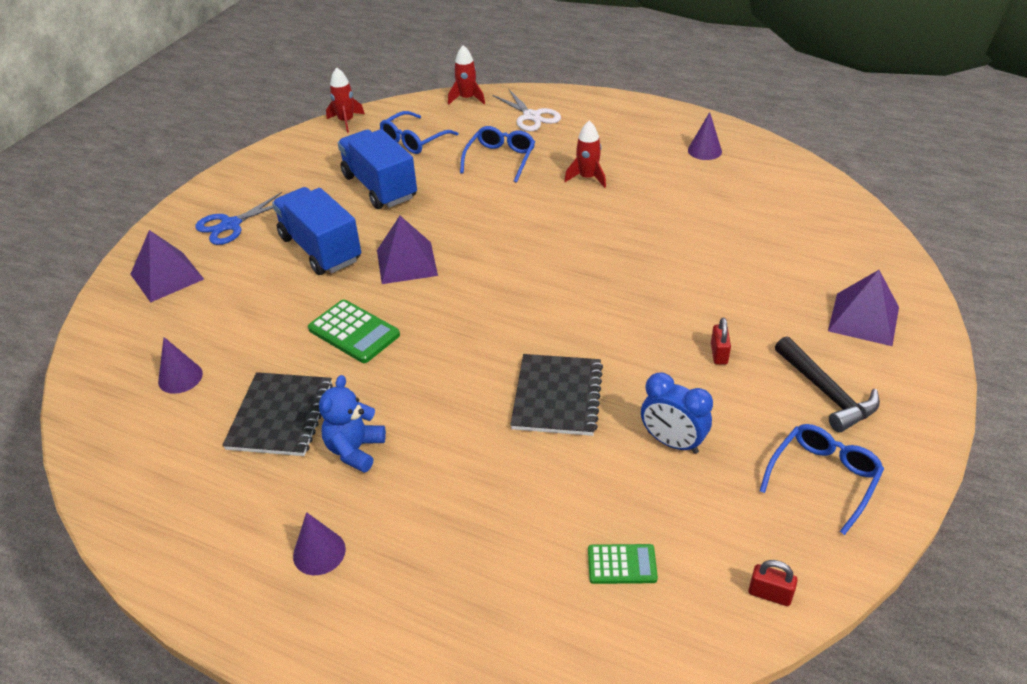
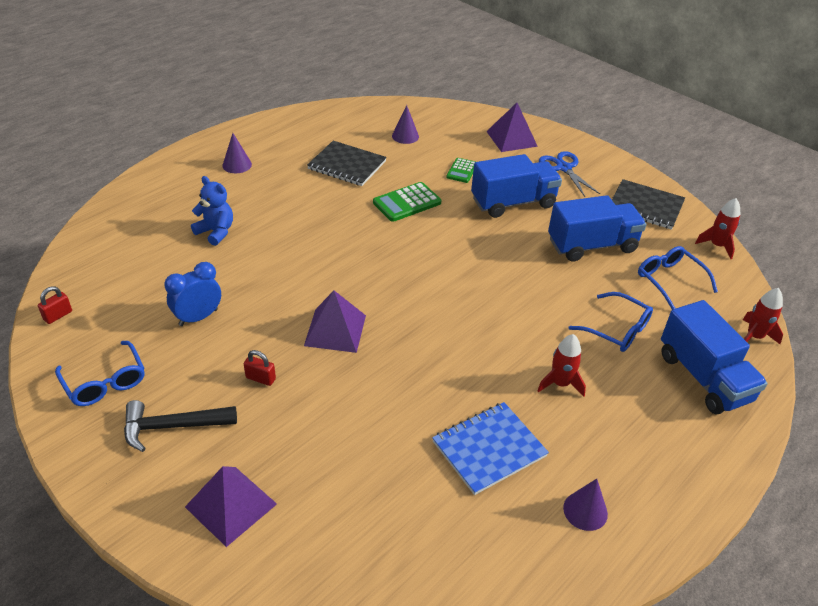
camera: 105 degrees right, 0 degrees up
blue teddy bear [319,375,386,473] -> blue teddy bear moved to [191,176,233,246]
purple pyramid [377,216,438,284] -> purple pyramid moved to [304,291,366,353]
white scissors [493,88,561,131] -> blue truck [661,300,768,414]
black notebook [510,354,603,436] -> black notebook moved to [612,179,685,230]
green calculator [588,544,658,584] -> green calculator moved to [446,158,475,183]
none -> blue notebook [432,402,549,495]

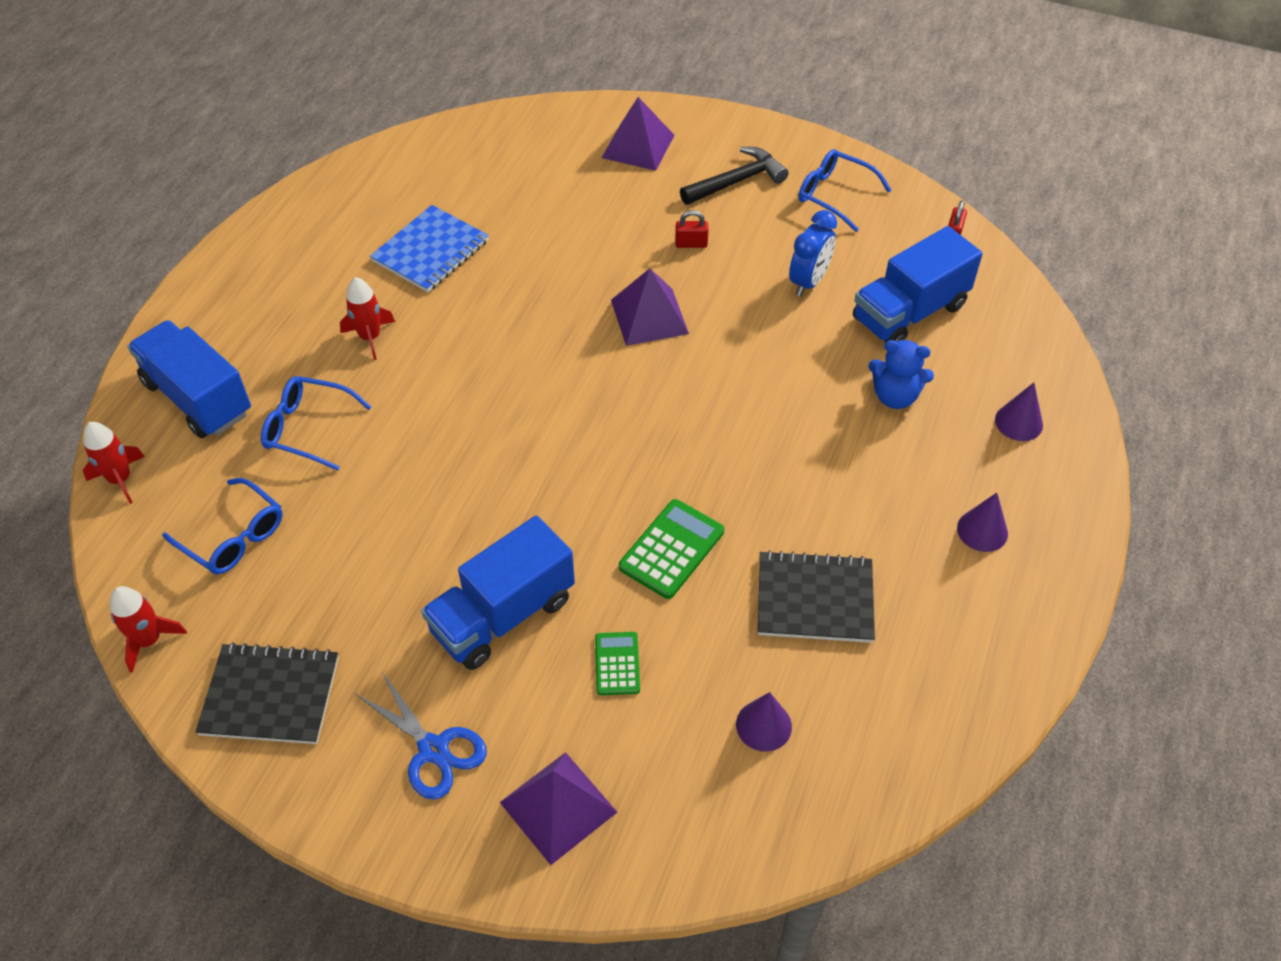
camera: 160 degrees right, 10 degrees up
blue truck [548,195,646,261] -> blue truck moved to [853,226,983,342]
purple cone [563,479,608,531] -> purple cone moved to [995,383,1043,441]

